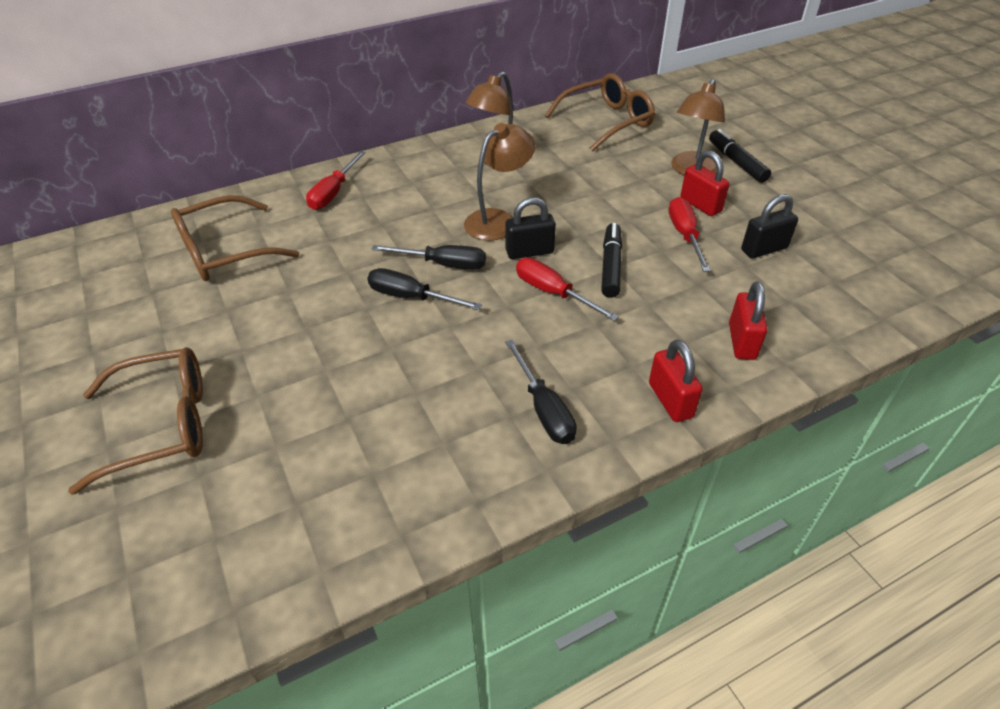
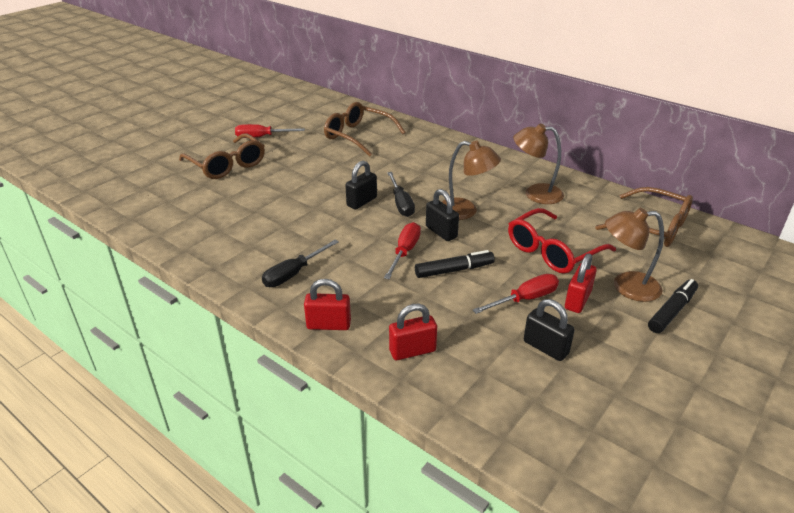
camera: 65 degrees right, 10 degrees down
red screwdriver [306,151,366,210] -> red screwdriver moved to [235,124,305,138]
black screwdriver [367,268,482,310] -> black padlock [345,161,377,210]
red padlock [649,339,703,422] -> red padlock turned 45 degrees clockwise [304,279,351,330]
none -> red glasses [508,208,616,274]

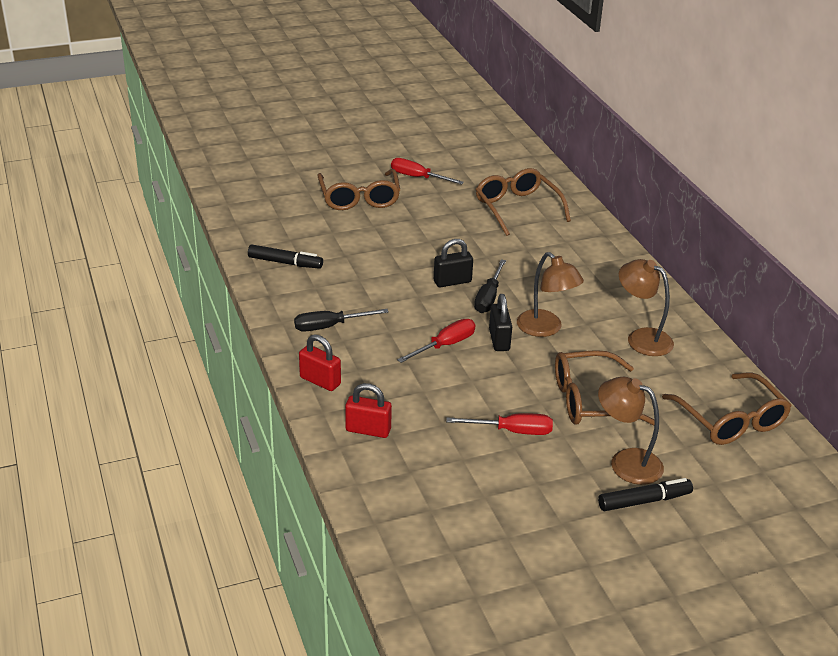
camera: 30 degrees right, 0 degrees up
black marker [415,250,495,278] -> black marker moved to [248,244,323,269]
red glasses [508,208,616,274] -> brown glasses [555,350,654,426]
black padlock [524,299,575,361] -> none
red padlock [565,253,597,313] -> none

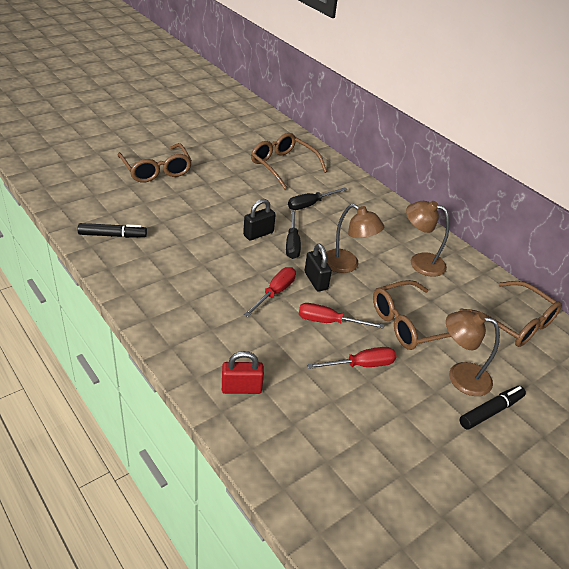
camera: 20 degrees left, 5 degrees up
black screwdriver [294,309,389,332] -> black screwdriver moved to [288,187,347,210]
red padlock [299,334,341,391] -> none
red screwdriver [391,158,464,185] -> red screwdriver moved to [299,303,384,329]

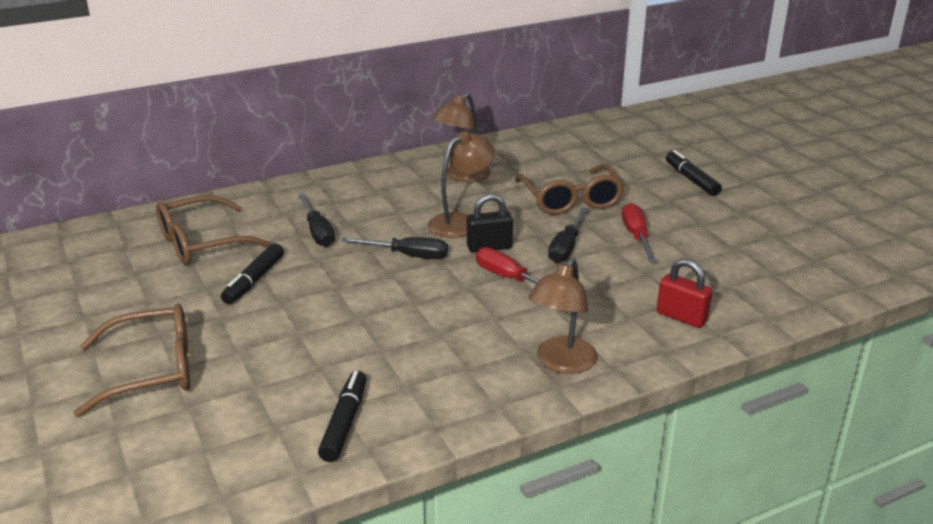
camera: 75 degrees left, 10 degrees down
red padlock [222,351,264,394] -> red padlock turned 60 degrees counterclockwise [657,259,713,328]
black padlock [243,199,276,240] -> none
red screwdriver [299,303,384,329] -> black screwdriver [548,207,589,263]
brown lamp [446,310,500,396] -> brown lamp moved to [528,258,598,374]
brown glasses [459,281,562,347] -> none
none -> black marker [221,243,284,304]

